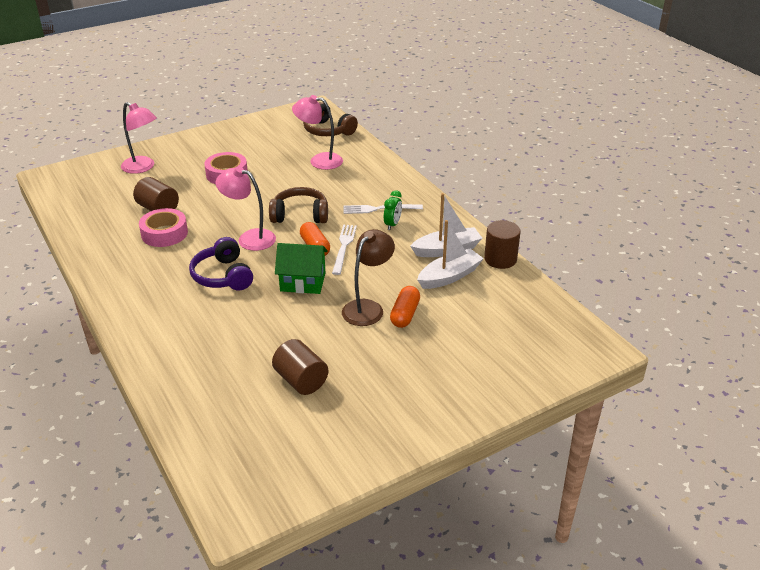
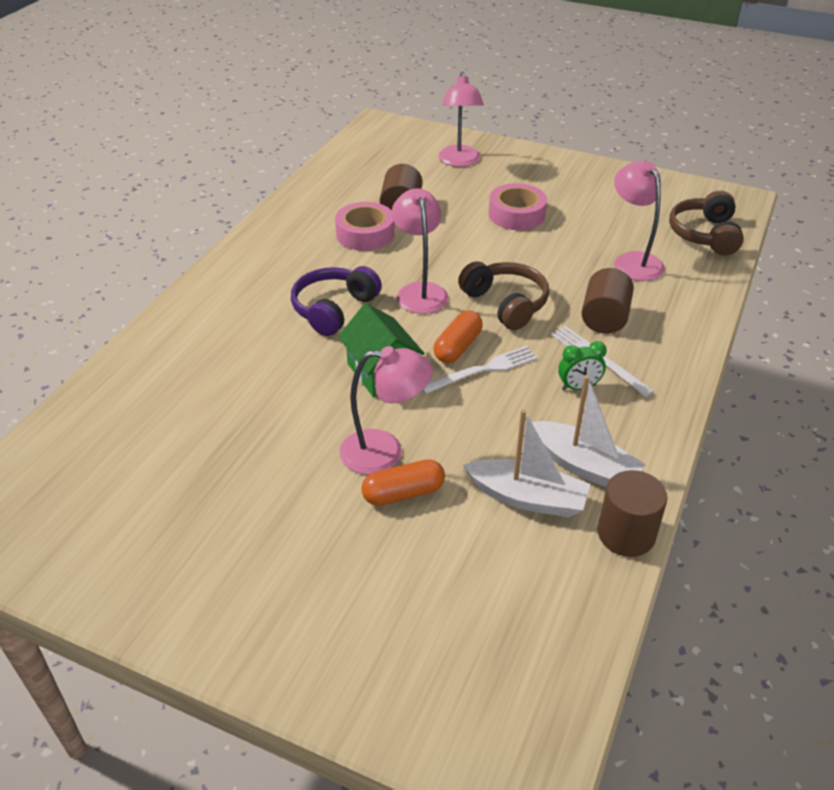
camera: 55 degrees right, 5 degrees up
brown cylinder [272,339,328,395] -> brown cylinder moved to [582,268,634,334]
brown lamp [342,229,395,326] -> pink lamp [339,346,433,475]

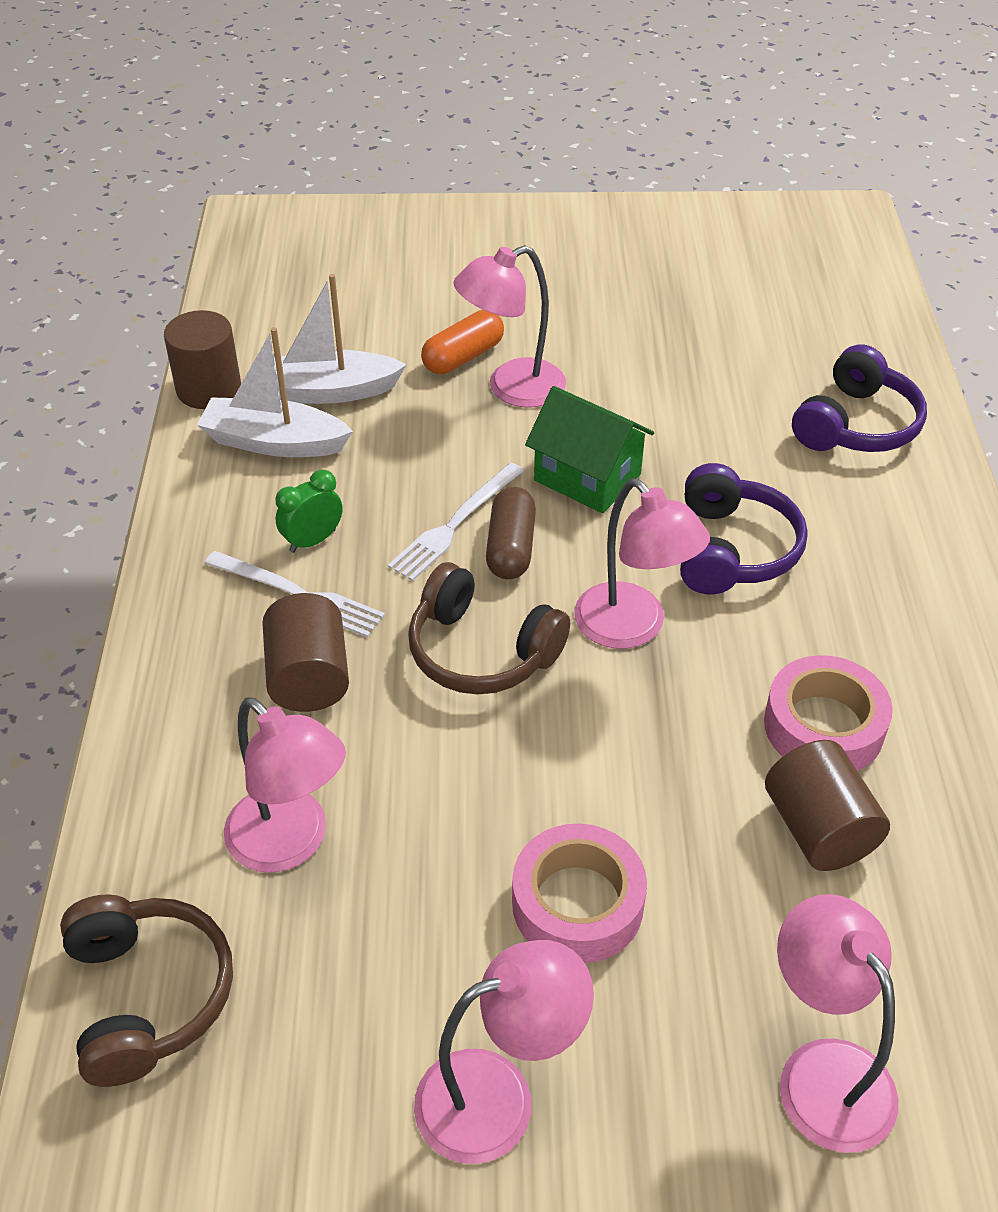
camera: 155 degrees right, 5 degrees up
orange capsule [434,310,483,363] -> brown capsule [486,487,536,579]
none -> pink lamp [414,940,594,1164]
none -> purple headphones [792,344,927,452]

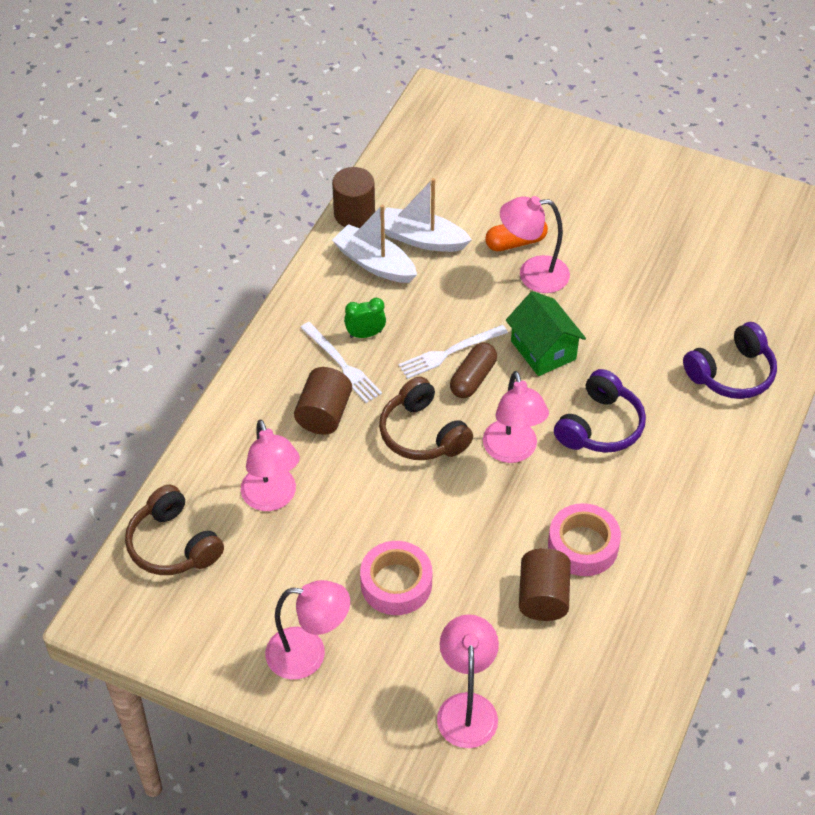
camera: 25 degrees right, 5 degrees up
brown headphones [60,894,233,1087] -> brown headphones turned 135 degrees clockwise [125,485,224,575]

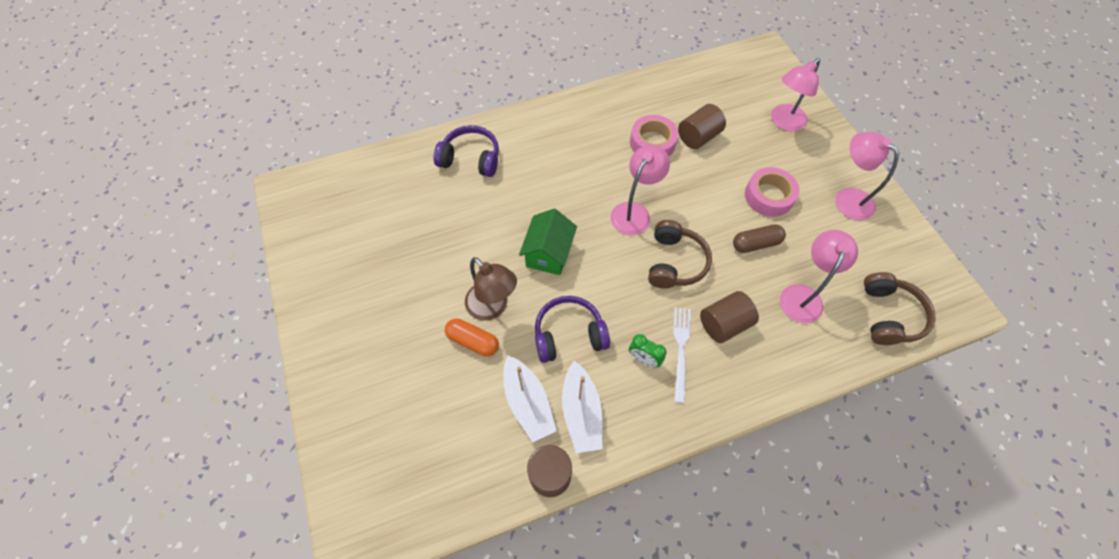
camera: 135 degrees left, 10 degrees up
white fork [398,325,508,379] -> none
brown capsule [450,343,497,398] -> brown capsule moved to [733,224,786,253]
pink lamp [500,196,570,293] -> brown lamp [465,257,517,321]
purple headphones [554,369,646,453] -> purple headphones moved to [535,296,610,363]

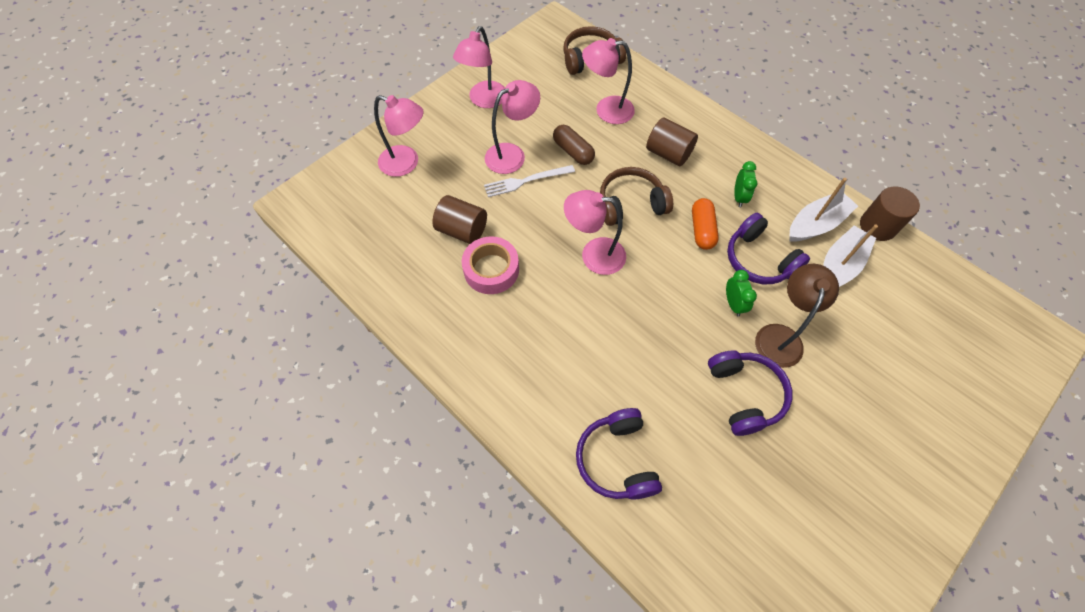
camera: 115 degrees left, 0 degrees up
orange capsule [445,319,499,357] -> orange capsule moved to [692,198,719,250]
green house [519,209,577,275] -> none
white fork [673,307,691,403] -> white fork moved to [484,165,575,197]
pink tape [745,167,800,217] -> pink lamp [485,80,540,174]
none -> purple headphones [708,350,792,436]
none -> green clock [726,270,757,316]

